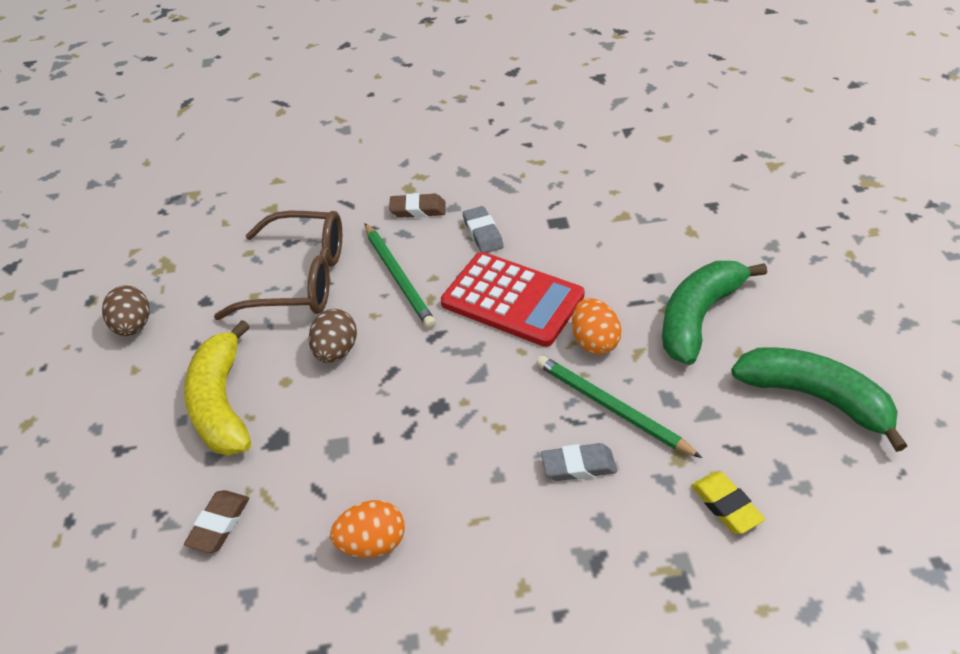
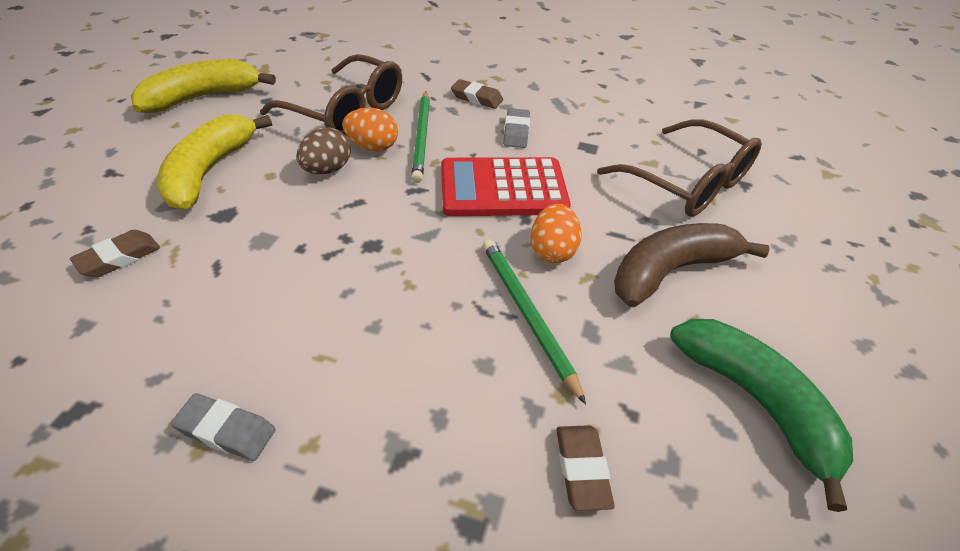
camera: 20 degrees right, 0 degrees up
brown egg [102,285,149,336] -> yellow banana [131,59,276,113]
orange egg [330,500,405,558] -> orange egg moved to [342,108,398,151]
red calculator [441,252,584,347] -> red calculator turned 120 degrees clockwise [441,157,571,216]
grey eraser [541,443,617,481] -> grey eraser moved to [171,393,276,461]
green banana [662,261,767,365] -> brown banana [614,223,770,307]
yellow eraser [691,472,765,534] -> brown eraser [556,425,615,511]
none -> brown glasses [597,119,762,217]

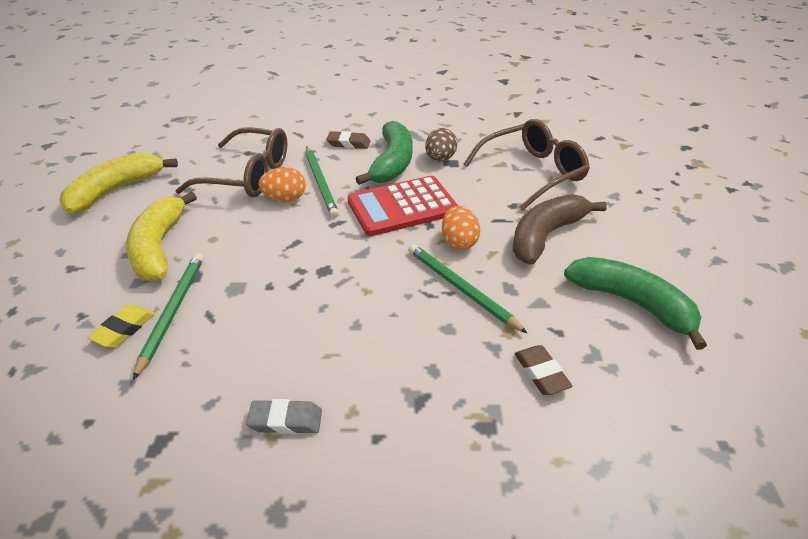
camera: 15 degrees left, 5 degrees down
brown eraser [70,230,160,277] -> yellow eraser [88,304,154,348]
brown egg [296,127,351,174] -> brown egg moved to [425,128,457,162]
grey eraser [503,108,530,148] -> green banana [355,121,413,185]
brown glasses [597,119,762,217] -> brown glasses turned 60 degrees counterclockwise [464,119,590,211]
none -> green pencil [133,253,204,380]

